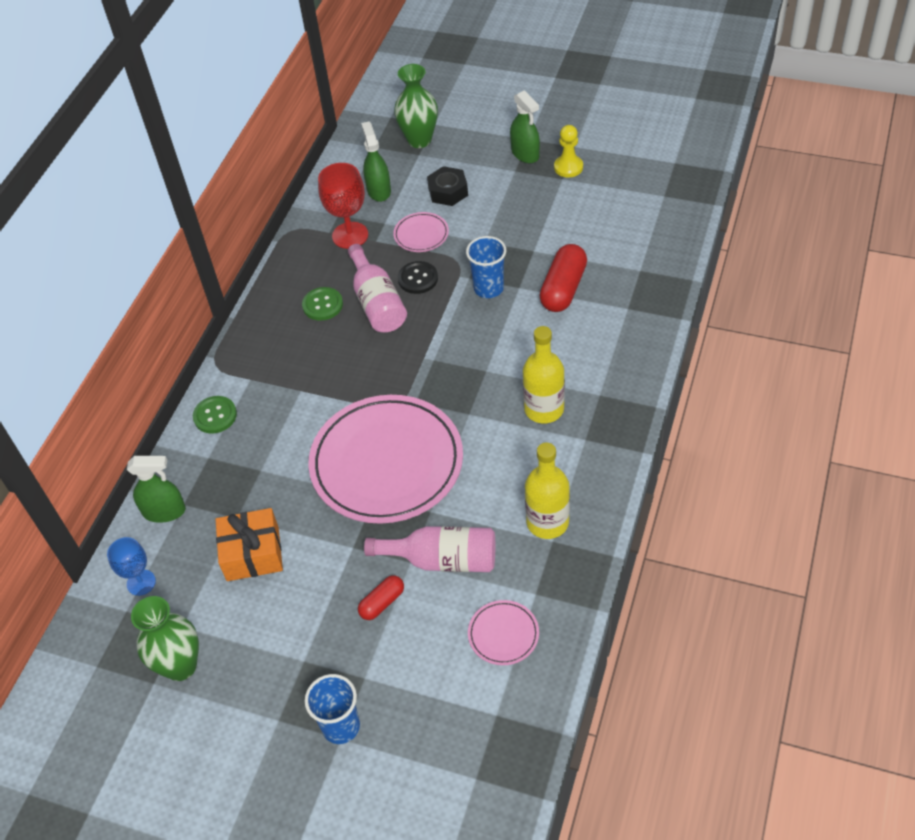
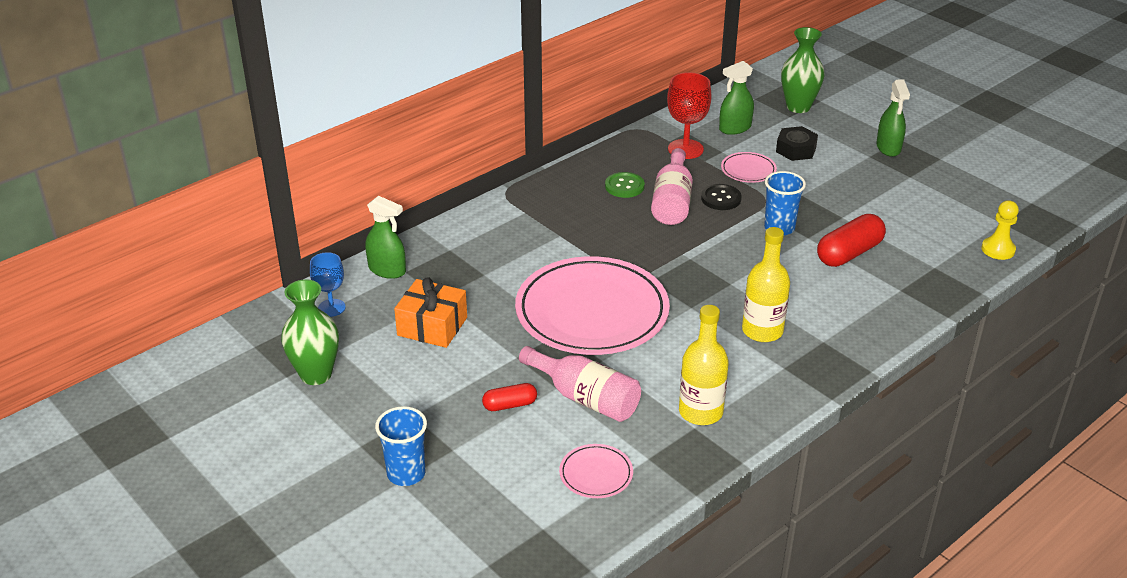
camera: 25 degrees right, 15 degrees down
green button [193,396,237,434] -> none
green spray bottle [361,121,391,202] -> green spray bottle turned 135 degrees counterclockwise [719,61,754,135]
yellow pawn [554,125,583,178] -> yellow pawn moved to [982,200,1019,260]

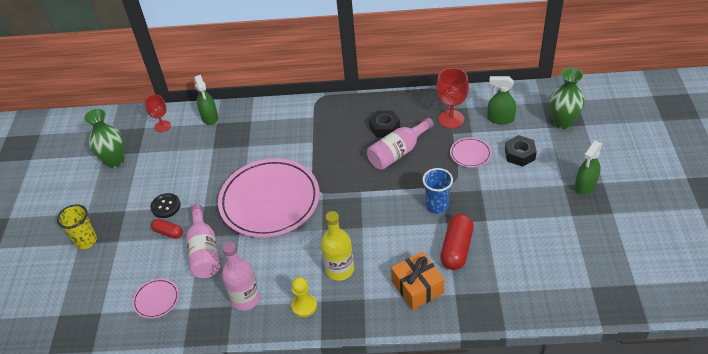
camera: 45 degrees right, 10 degrees up
blue goblet [310,252,346,317] -> red goblet [145,95,171,132]
blue cup [375,406,427,486] -> yellow cup [57,204,97,249]
orange gift [394,277,467,348] -> orange gift moved to [391,251,445,310]
green button [605,172,645,198] -> black nut [369,110,400,137]
yellow bottle [679,305,729,425] -> pink bottle [222,242,260,311]
black button [701,184,742,210] -> black button moved to [150,193,181,218]
red capsule [817,214,886,267] -> red capsule turned 75 degrees counterclockwise [440,214,474,270]
yellow pawn [982,200,1019,260] -> yellow pawn moved to [291,277,317,317]

